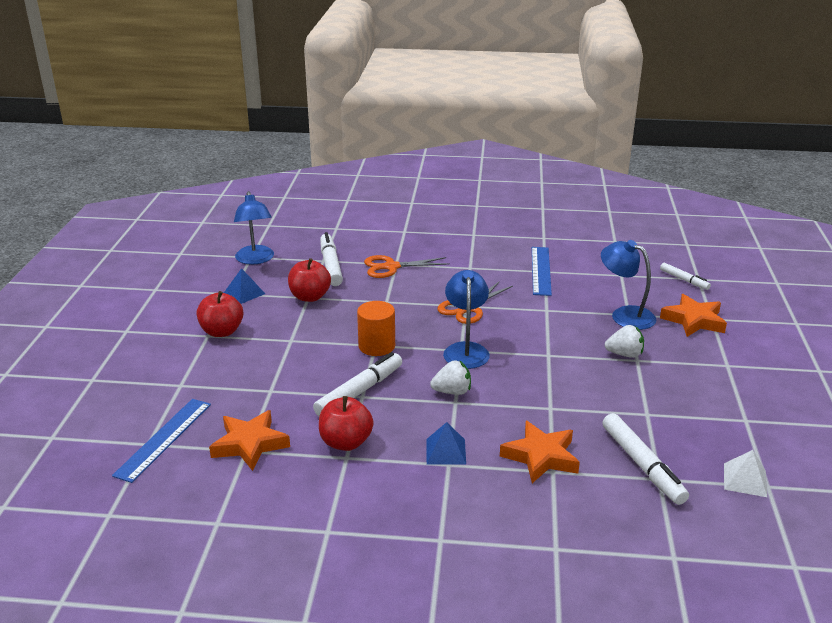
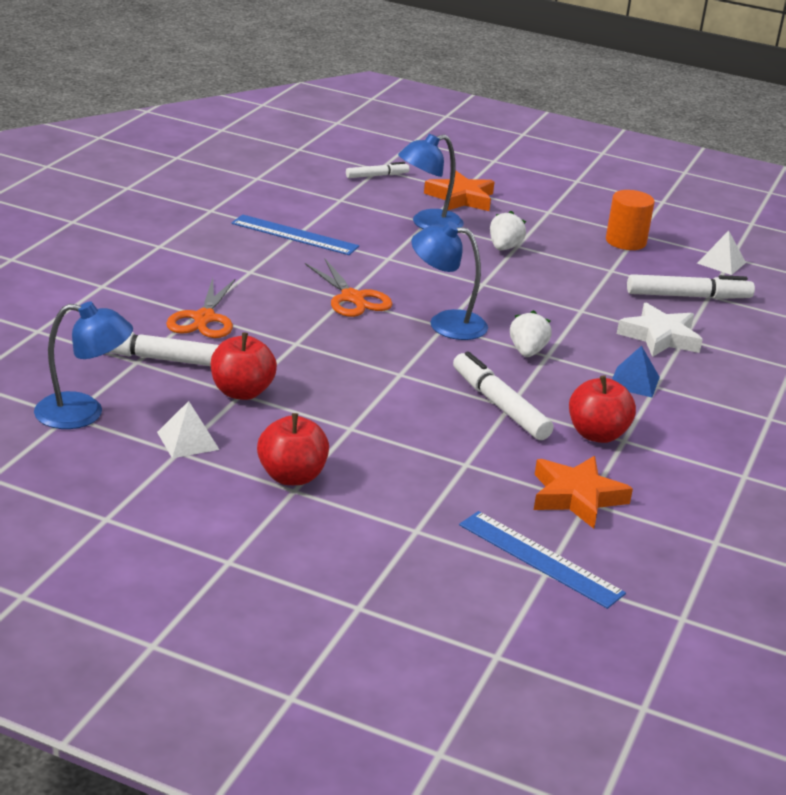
camera: 75 degrees left, 0 degrees up
blue pyramid [224,268,265,304] -> white pyramid [157,401,220,458]
orange cylinder [357,301,395,356] -> orange cylinder moved to [606,190,655,250]
orange star [500,421,580,483] -> white star [617,303,703,357]

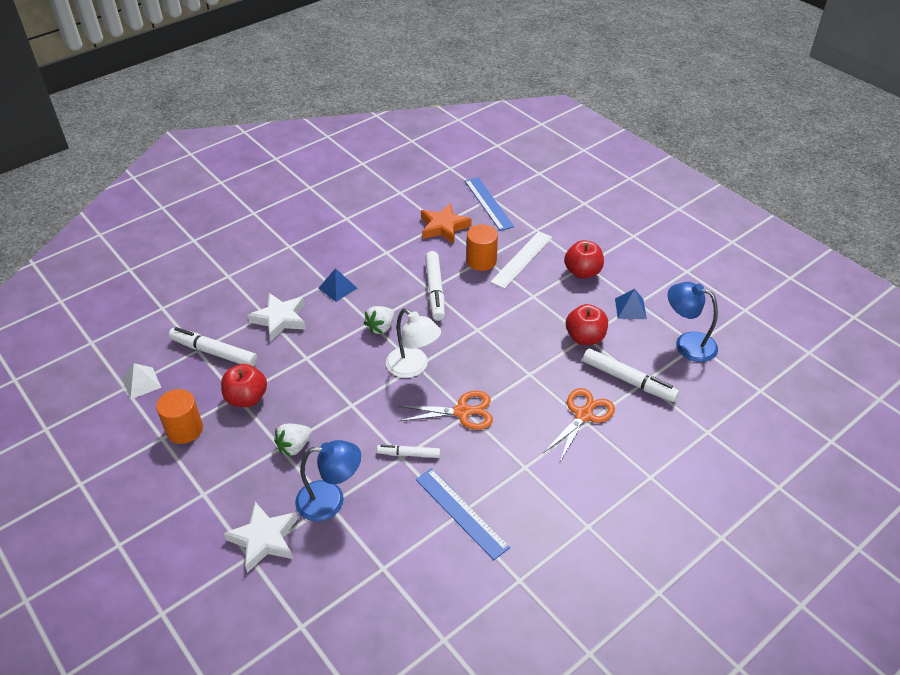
camera: 150 degrees left, 15 degrees up
white pyramid [157,401,220,458] -> blue pyramid [615,289,647,319]
orange scissors [305,259,392,317] -> orange scissors turned 90 degrees clockwise [398,391,493,430]
white marker [346,162,410,178] -> white marker moved to [377,445,440,458]
blue lamp [412,221,488,340] -> white lamp [386,308,441,378]
orange star [424,171,494,211] -> white star [224,502,298,573]
red apple [569,375,636,443] -> red apple moved to [221,364,267,407]
none -> orange cylinder [466,225,498,271]
none -> white ruler [490,231,553,289]

